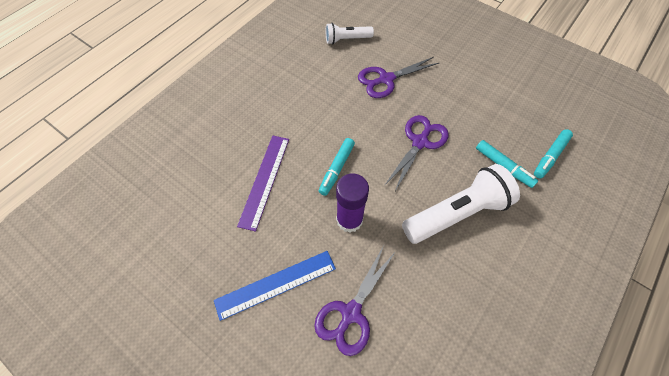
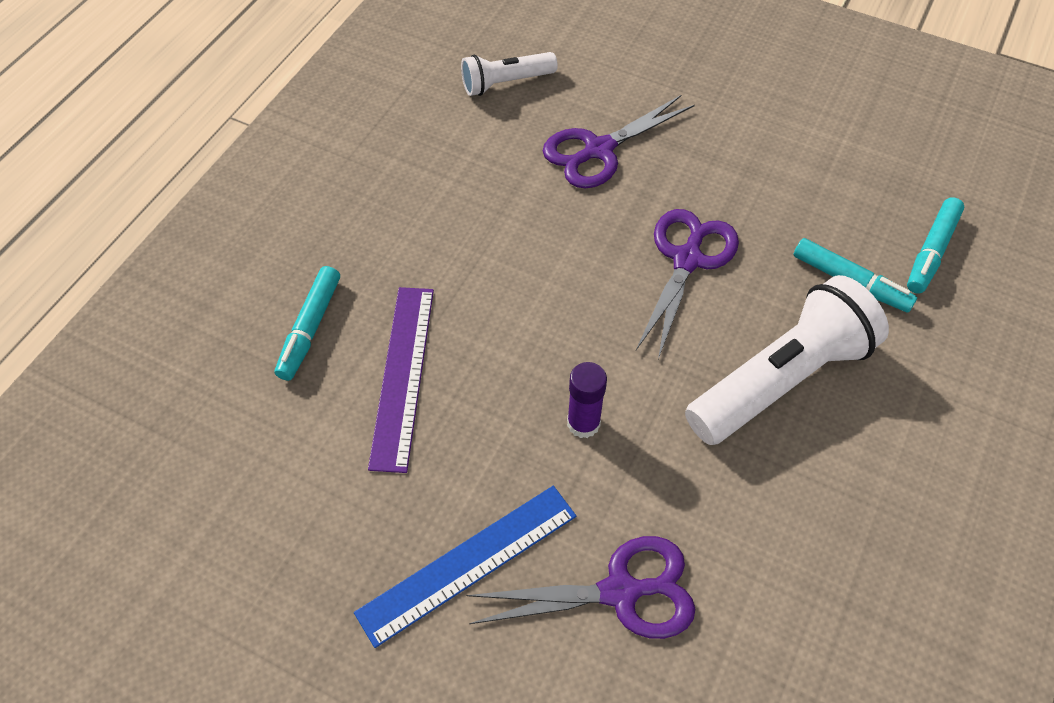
camera: 10 degrees left, 5 degrees down
purple scissors [314,246,396,356] -> purple scissors turned 120 degrees counterclockwise [466,536,695,639]
turquoise marker [319,138,355,196] -> turquoise marker moved to [275,266,340,381]
purple glue stick [336,173,369,233] -> purple glue stick [567,362,607,438], size x0.65

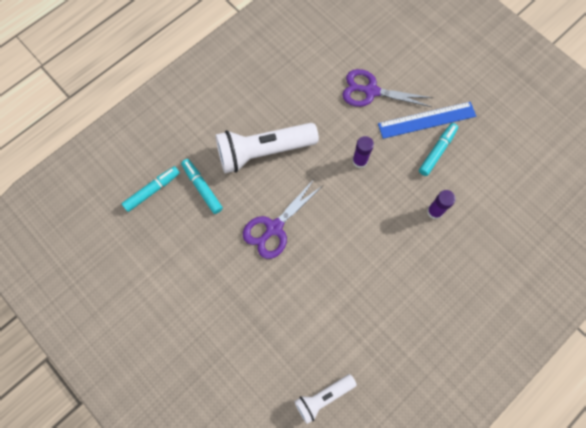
camera: 160 degrees left, 15 degrees up
turquoise marker [275,266,340,381] -> turquoise marker moved to [419,123,458,176]
purple ruler [368,287,434,473] -> purple glue stick [427,190,456,219]
white flashlight [461,52,558,96] -> white flashlight turned 150 degrees clockwise [294,374,357,424]
purple scissors [543,95,695,188] -> none

